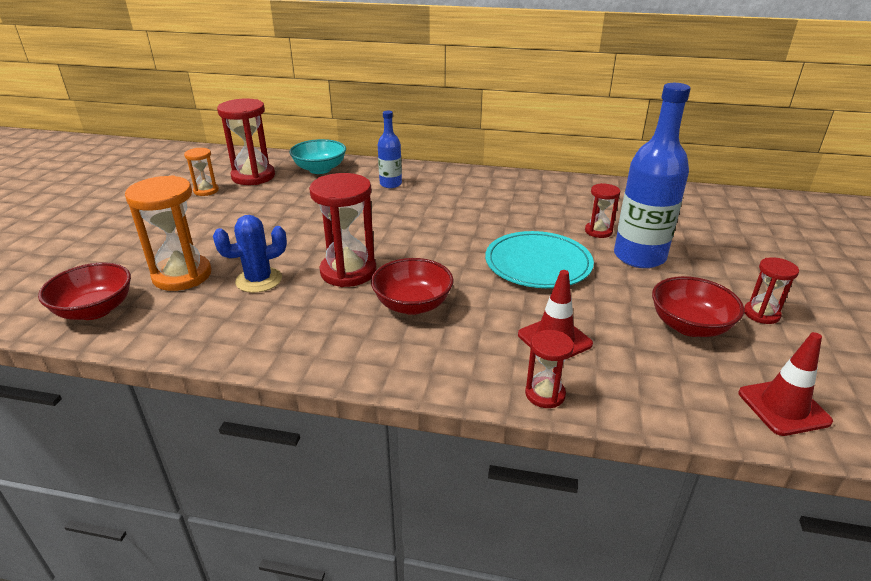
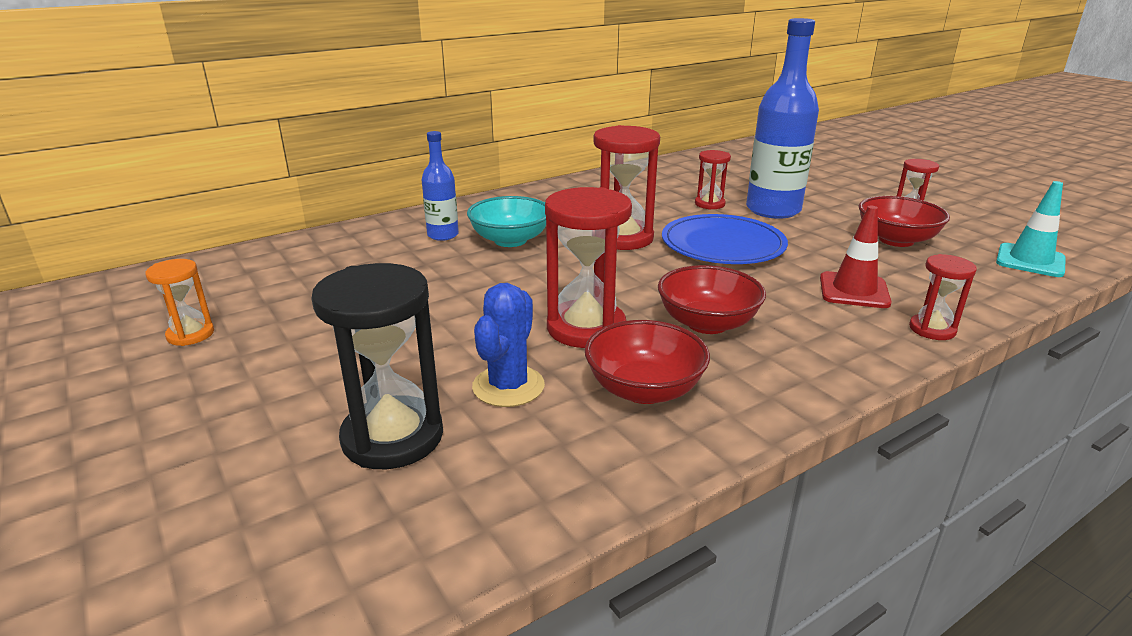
camera: 45 degrees left, 5 degrees down
red bowl [38,262,131,320] -> red bowl moved to [585,320,710,404]
orange hourglass [125,175,211,291] -> black hourglass [311,263,443,469]
red hourglass [217,98,275,185] -> red hourglass moved to [593,125,660,250]
turquoise bowl [289,139,346,174] -> turquoise bowl moved to [467,196,546,247]
turquoise plate [485,231,594,288] -> blue plate [662,214,788,264]
red traffic cone [739,332,833,436] -> turquoise traffic cone [996,181,1066,277]

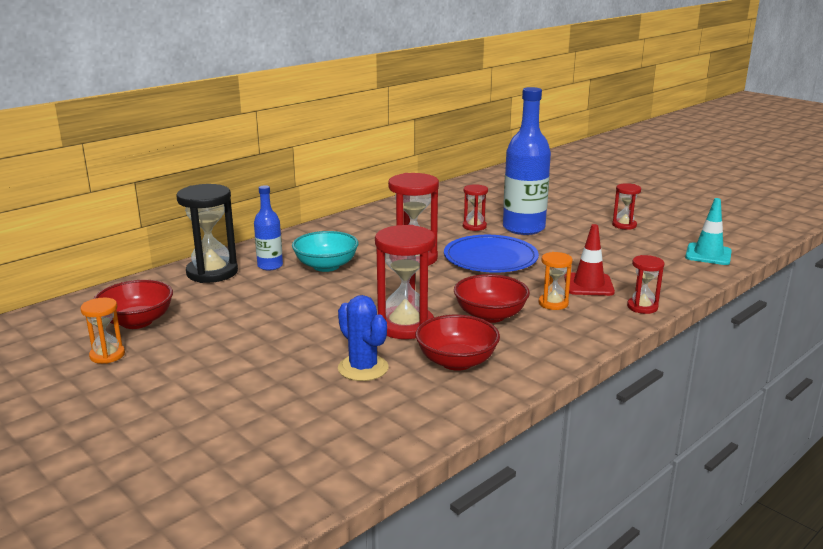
camera: 10 degrees left, 5 degrees down
black hourglass [311,263,443,469] -> black hourglass moved to [176,184,238,283]
blue cactus [472,283,545,407] -> blue cactus turned 45 degrees counterclockwise [338,295,389,381]
red bowl [859,196,950,247] -> red bowl moved to [93,280,173,329]
none -> orange hourglass [539,252,573,310]

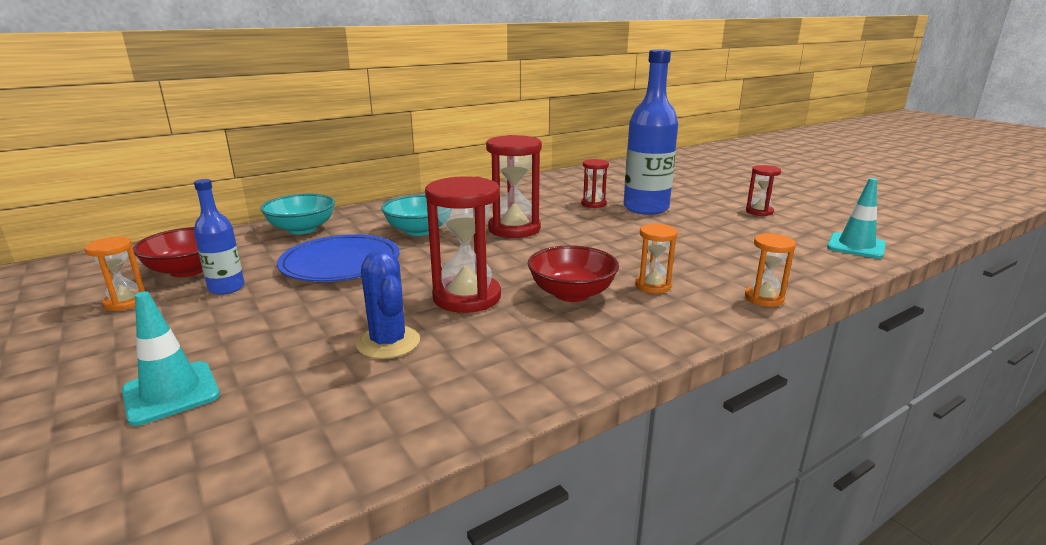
camera: 10 degrees right, 0 degrees up
black hourglass [176,184,238,283] -> turquoise bowl [260,194,335,234]
blue bottle [254,185,283,270] -> blue bottle moved to [194,179,245,295]
red bowl [416,315,500,371] -> none
blue plate [444,235,539,273] -> blue plate moved to [277,234,400,282]
red traffic cone [564,224,615,296] -> none
red hourglass [627,255,664,314] -> orange hourglass [745,233,796,307]
none -> turquoise traffic cone [122,291,220,426]

